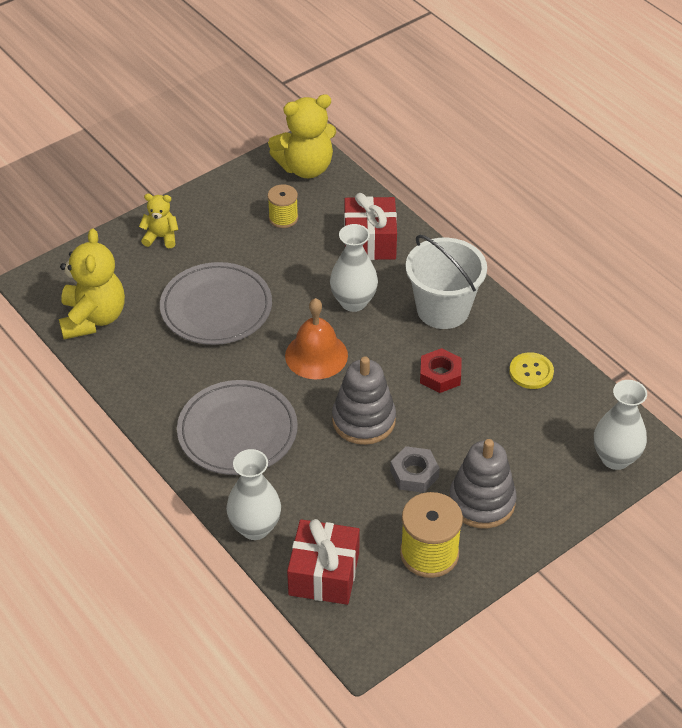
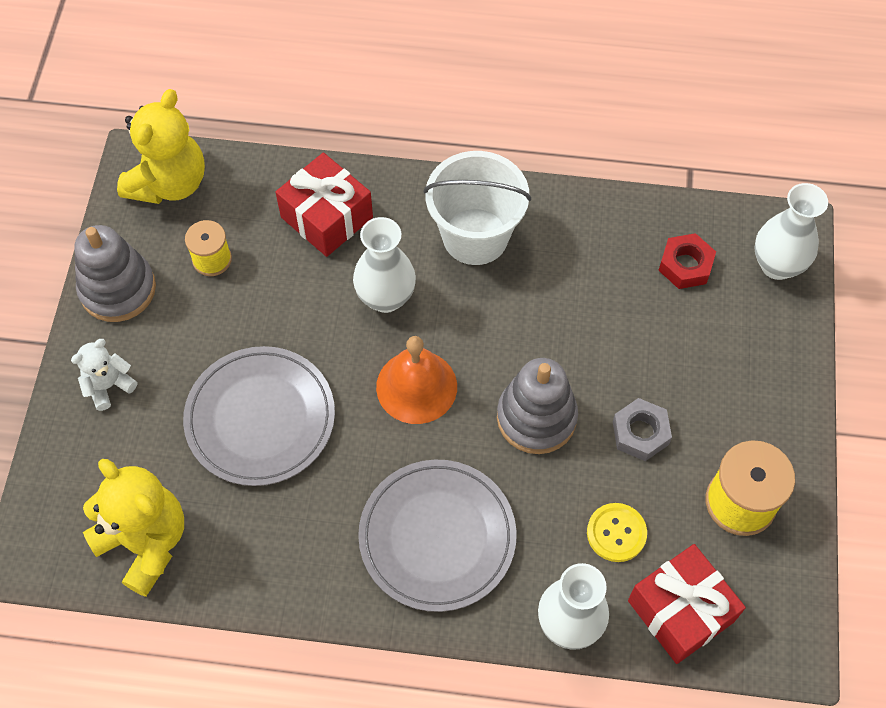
camera: 45 degrees left, 15 degrees up
yellow teddy bear [139,194,179,248] -> white teddy bear [71,339,137,411]
red nut [420,348,462,393] -> red nut moved to [658,233,716,289]
grey stacking toy [449,439,517,529] -> grey stacking toy moved to [74,225,156,322]
yellow button [509,352,554,389] -> yellow button moved to [587,503,647,562]

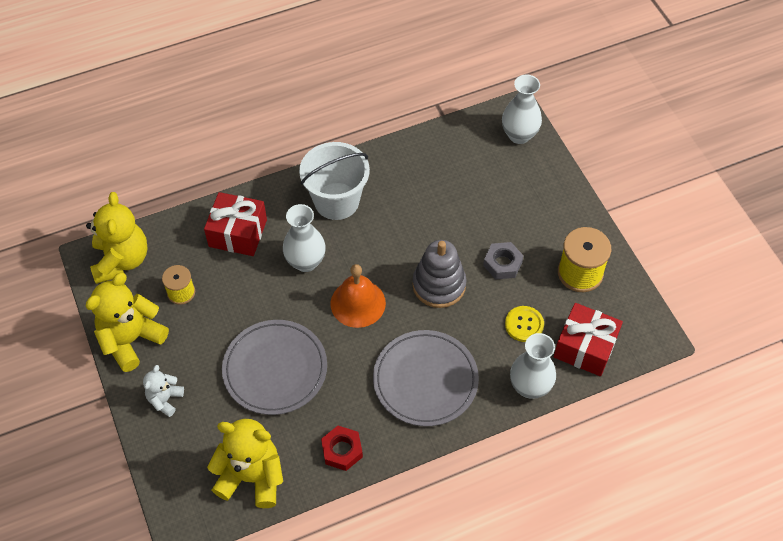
camera: 30 degrees left, 5 degrees down
grey stacking toy [74,225,156,322] -> yellow teddy bear [86,273,169,372]
red nut [658,233,716,289] -> red nut moved to [321,426,363,471]

